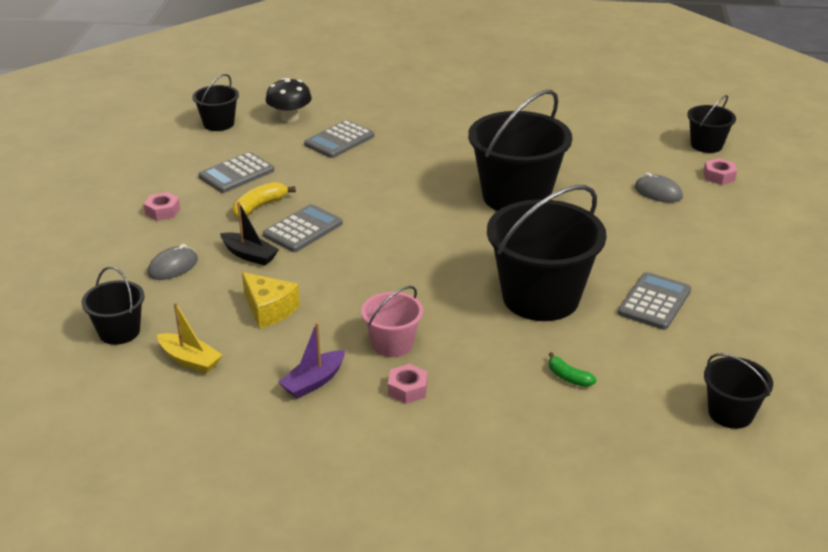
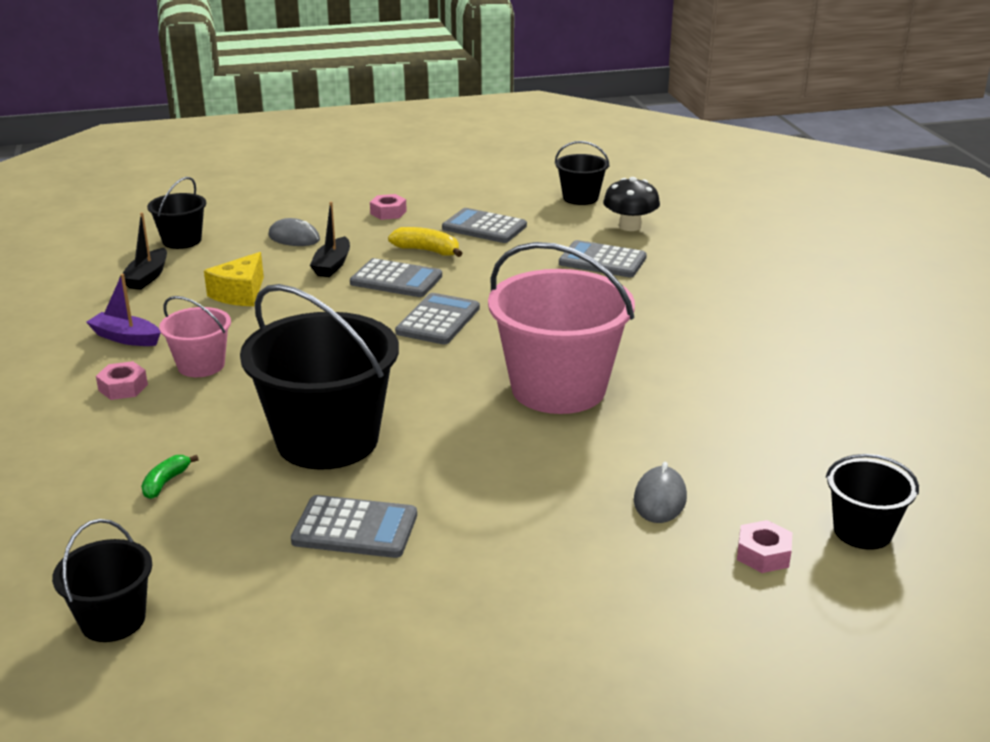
camera: 70 degrees right, 5 degrees down
yellow boat [157,302,222,374] -> black boat [119,212,167,290]
black bucket [468,90,572,211] -> pink bucket [488,242,635,414]
none -> grey calculator [395,293,480,344]

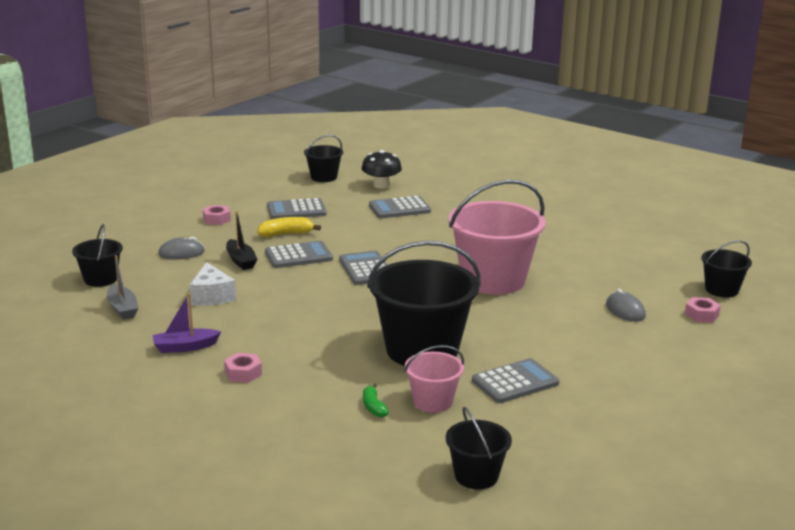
camera: 40 degrees left, 5 degrees down
black boat [119,212,167,290] -> grey boat [107,255,138,320]
pink bucket [159,296,231,377] -> pink bucket moved to [404,345,464,413]
yellow cheese [204,252,264,306] -> white cheese [189,262,236,306]

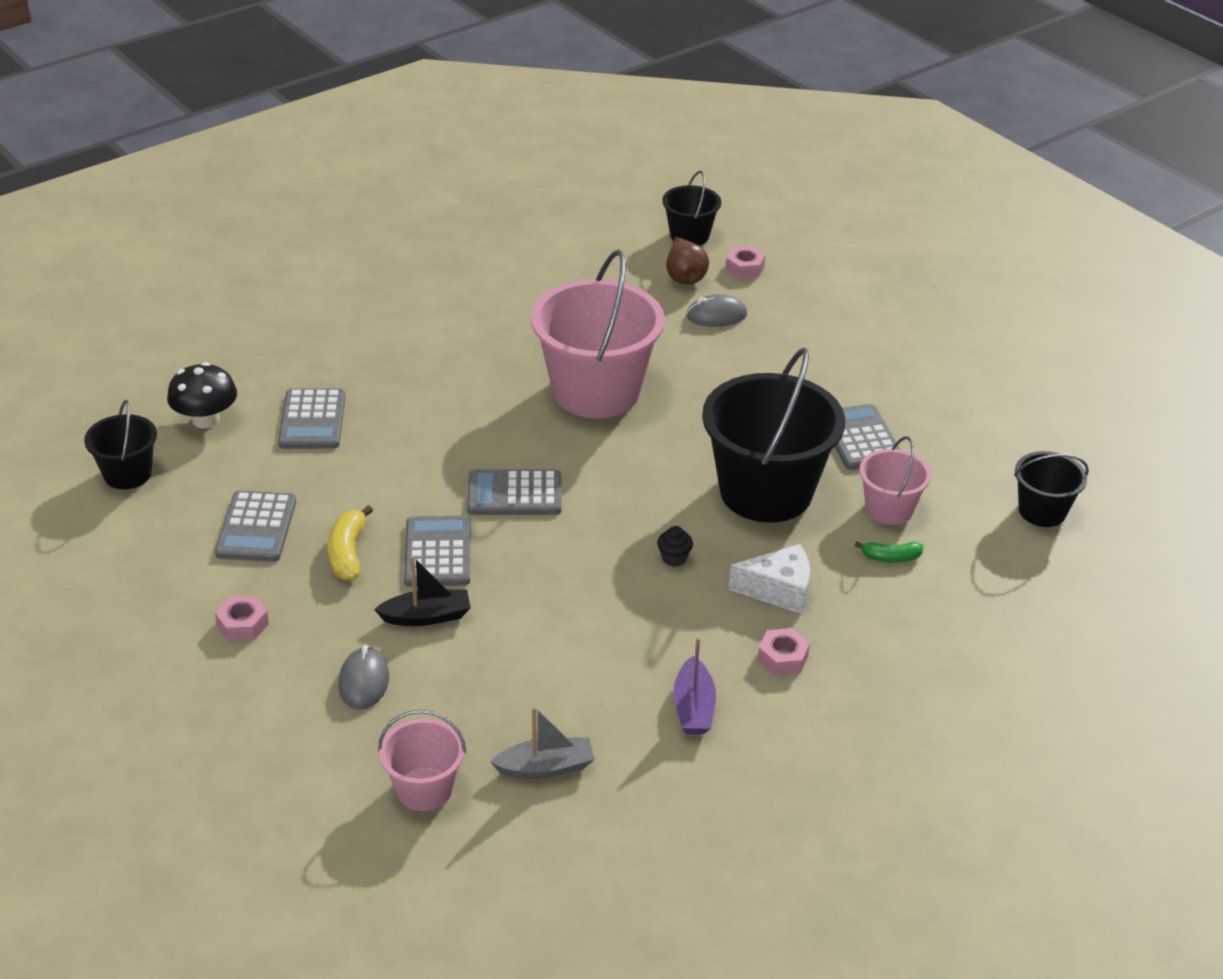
camera: 75 degrees left, 15 degrees up
black bucket [72,224,123,287] -> pink bucket [378,710,466,811]
white cheese [189,262,236,306] -> white cheese moved to [729,544,810,614]
none -> black cupcake [657,526,693,567]
none -> brown pear [666,237,709,285]

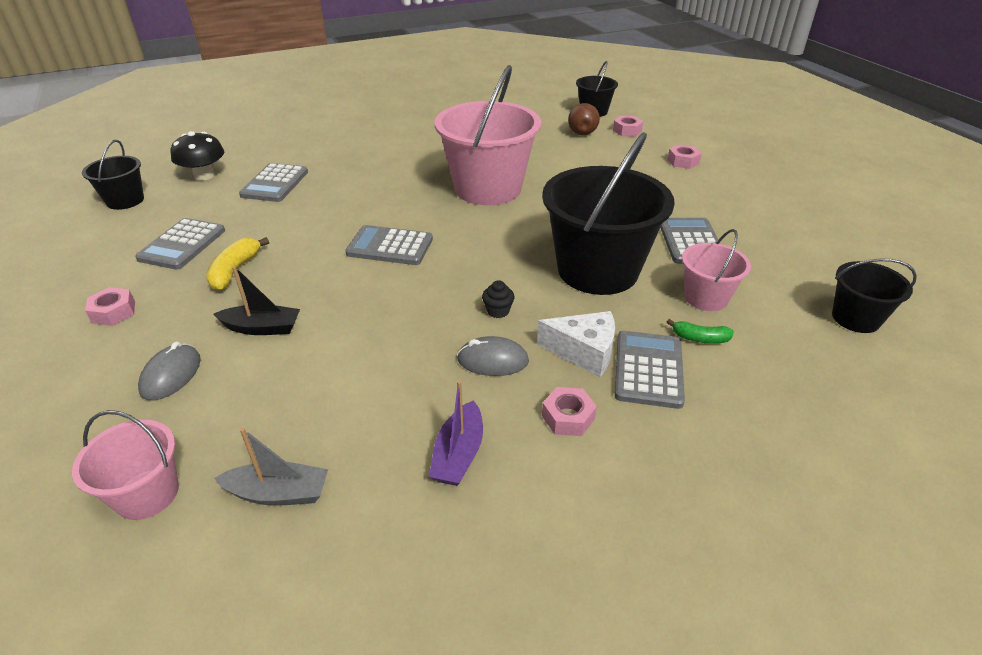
camera: 15 degrees right, 0 degrees up
grey calculator [404,515,470,587] -> grey calculator moved to [615,331,685,409]
grey mouse [686,294,747,327] -> grey mouse moved to [457,336,529,376]
none -> pink nut [667,144,702,169]

